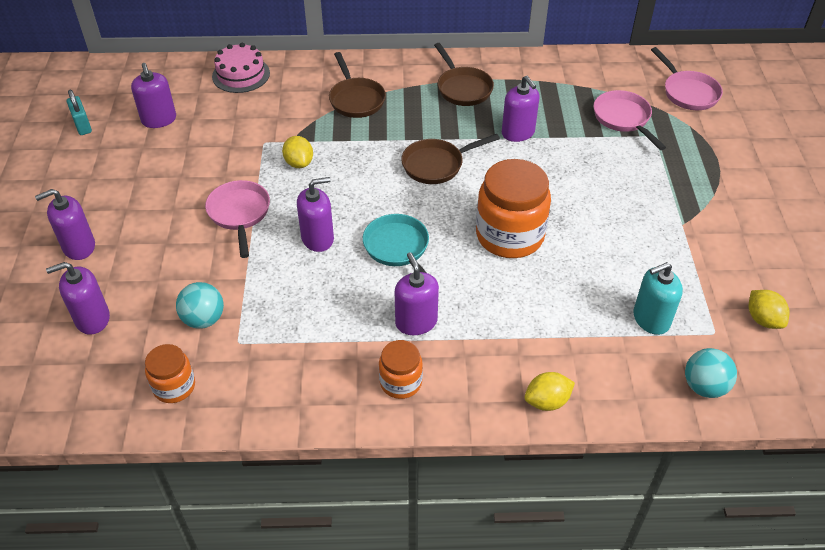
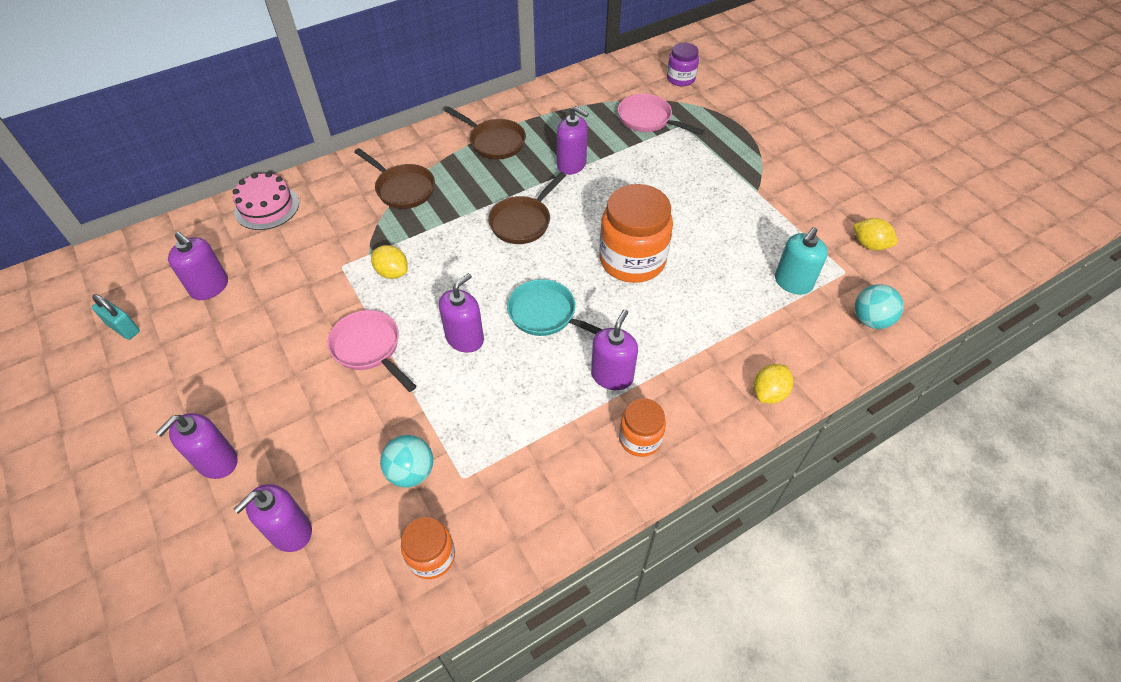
camera: 30 degrees left, 5 degrees up
purple soap dispenser [395,252,439,335] -> purple soap dispenser turned 75 degrees clockwise [591,309,638,390]
pink pan [651,47,723,110] -> purple jar [667,43,699,86]

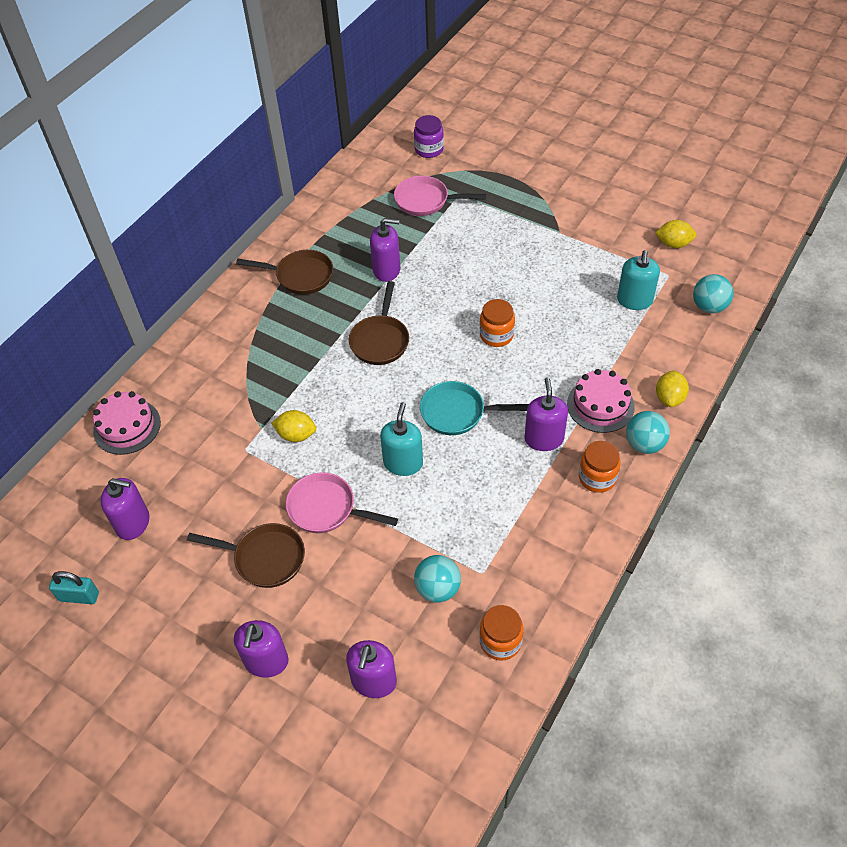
camera: 25 degrees left, 0 degrees up
brown pan [354,148,435,209] -> brown pan moved to [187,523,305,588]
purple soap dispenser [439,273,484,353] -> turquoise soap dispenser [380,402,423,476]
orange jar [599,184,673,283] -> orange jar [480,299,515,347], size x0.54
none -> pink cake [567,369,635,433]
none -> turquoise ball [626,411,670,454]

